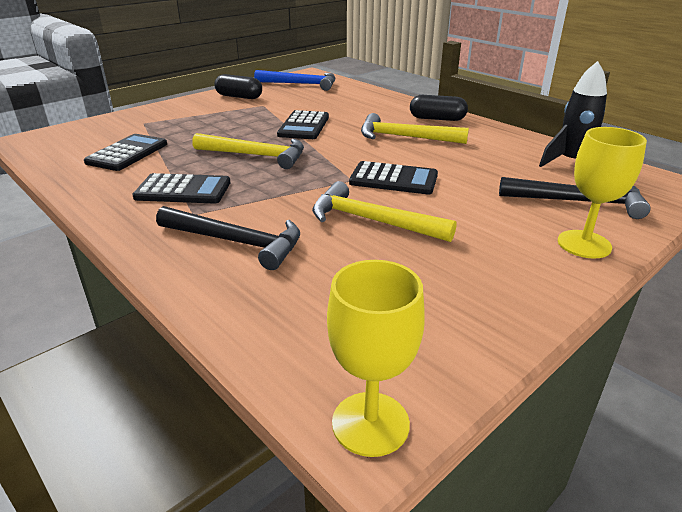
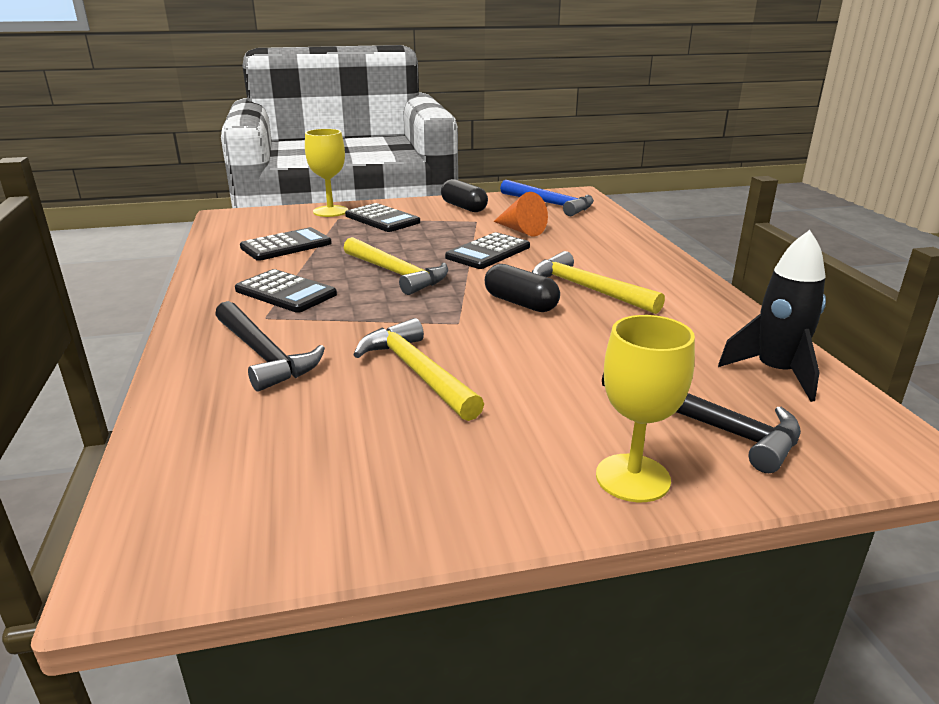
camera: 30 degrees right, 5 degrees down
yellow goblet [327,260,425,457] -> yellow goblet moved to [305,129,348,217]
black calculator [349,161,438,194] -> black calculator moved to [345,203,420,232]
black capsule [410,95,468,121] -> black capsule moved to [485,264,560,312]
none -> orange cone [493,192,548,236]

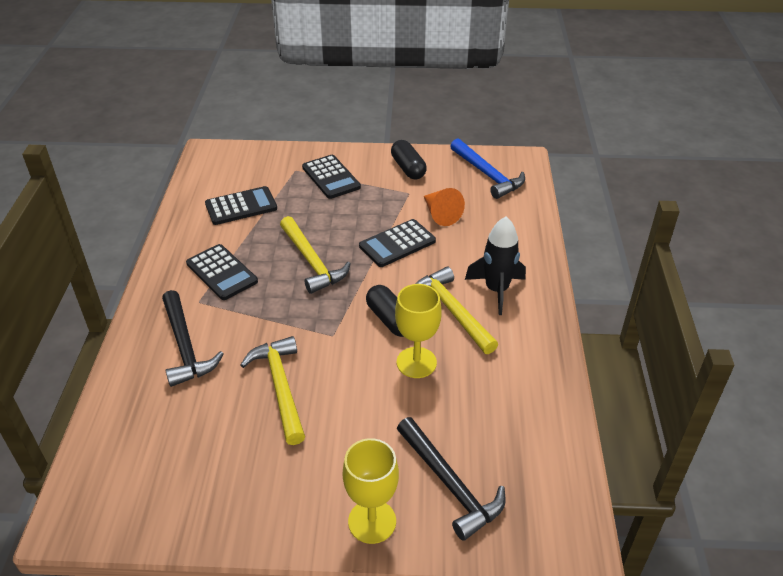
camera: 15 degrees right, 15 degrees up
yellow goblet [305,129,348,217] -> yellow goblet moved to [395,284,442,378]
black rocket [718,230,826,402] -> black rocket moved to [465,217,526,315]

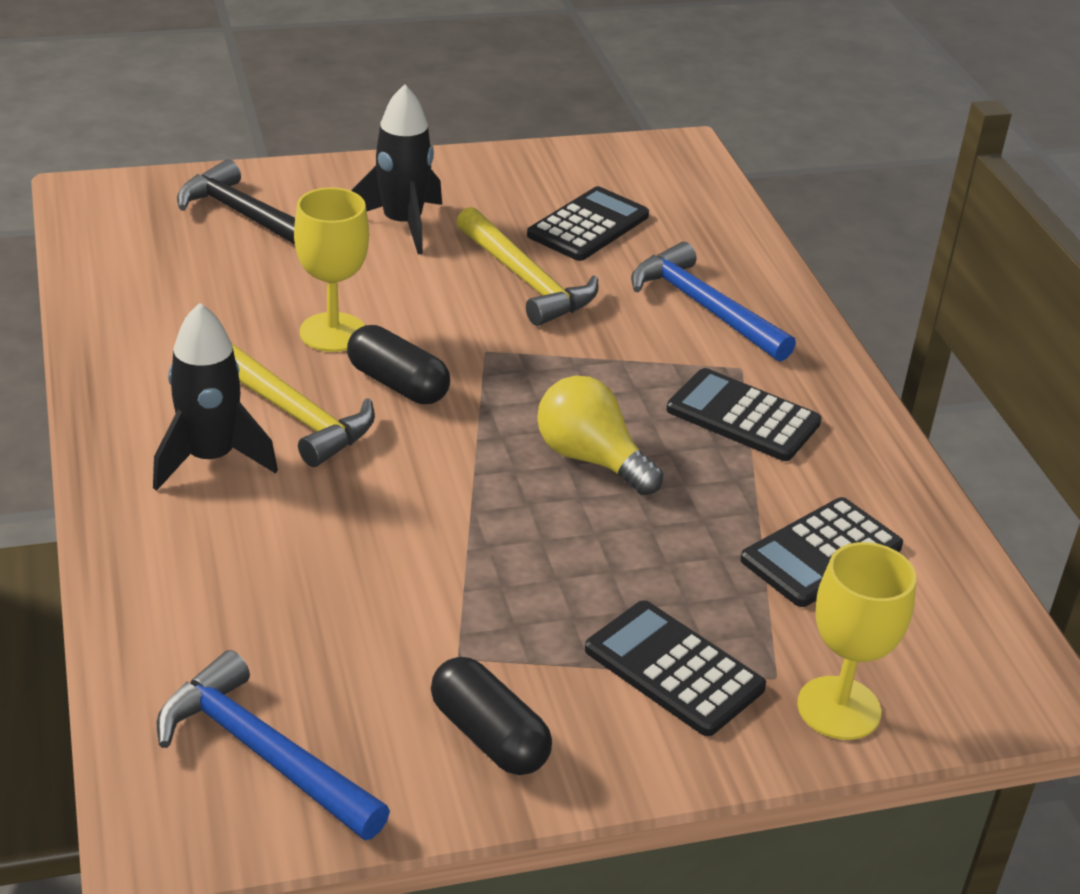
camera: 160 degrees right, 5 degrees down
black hammer [162,290,224,387] -> blue hammer [631,242,796,362]
yellow hammer [280,216,351,294] -> yellow light bulb [537,376,663,495]
yellow goblet [343,438,399,544] -> yellow goblet moved to [797,542,916,740]
black calculator [359,219,436,267] -> black calculator moved to [527,186,649,261]
orange cone [424,188,465,226] -> none
none -> black rocket [351,84,442,254]

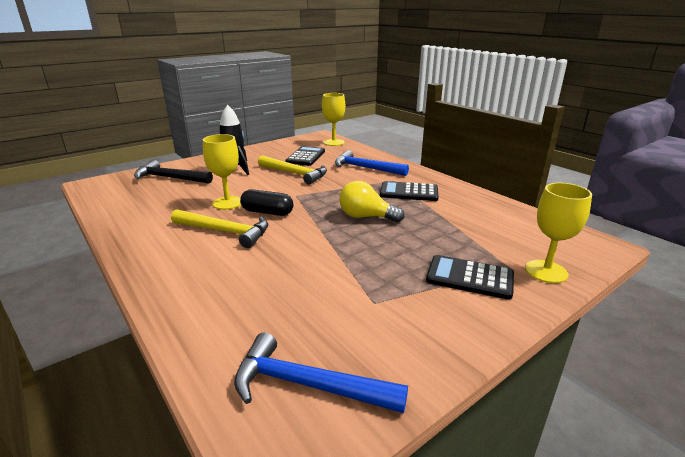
camera: 20 degrees left, 10 degrees down
black rocket [153,303,278,491] -> none
black capsule [431,657,552,775] -> none
black calculator [740,497,903,607] -> none
none -> yellow goblet [322,93,345,146]

